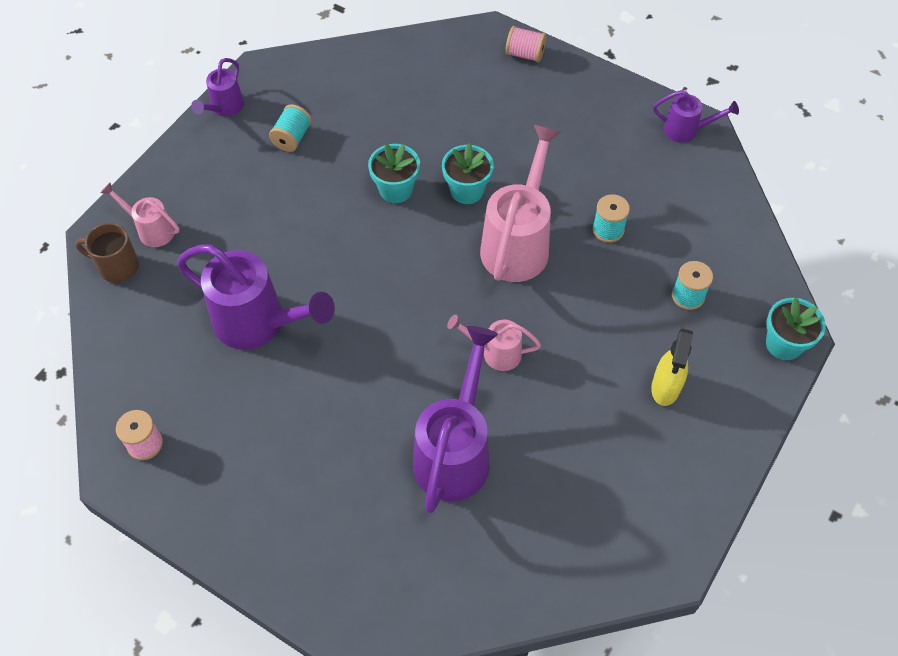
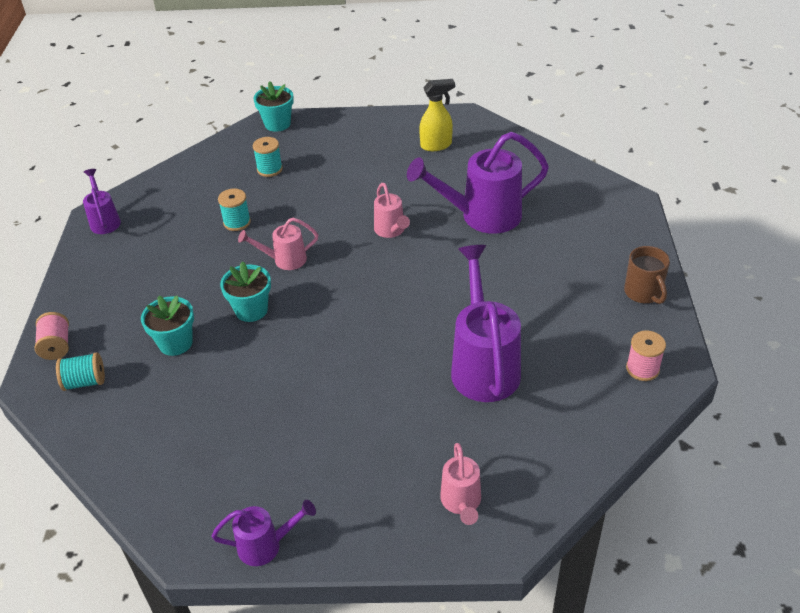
camera: 120 degrees left, 15 degrees down
brown mug [75,223,139,283] -> brown mug moved to [624,246,670,304]
turquoise spool [269,104,312,152] -> turquoise spool moved to [56,352,105,391]
turquoise flower pot [368,144,420,203] -> turquoise flower pot moved to [141,295,194,356]
pink watering can [480,125,561,282] -> pink watering can [238,218,318,270], size x0.52
yellow spray bottle [651,329,693,406] -> yellow spray bottle moved to [419,79,455,151]

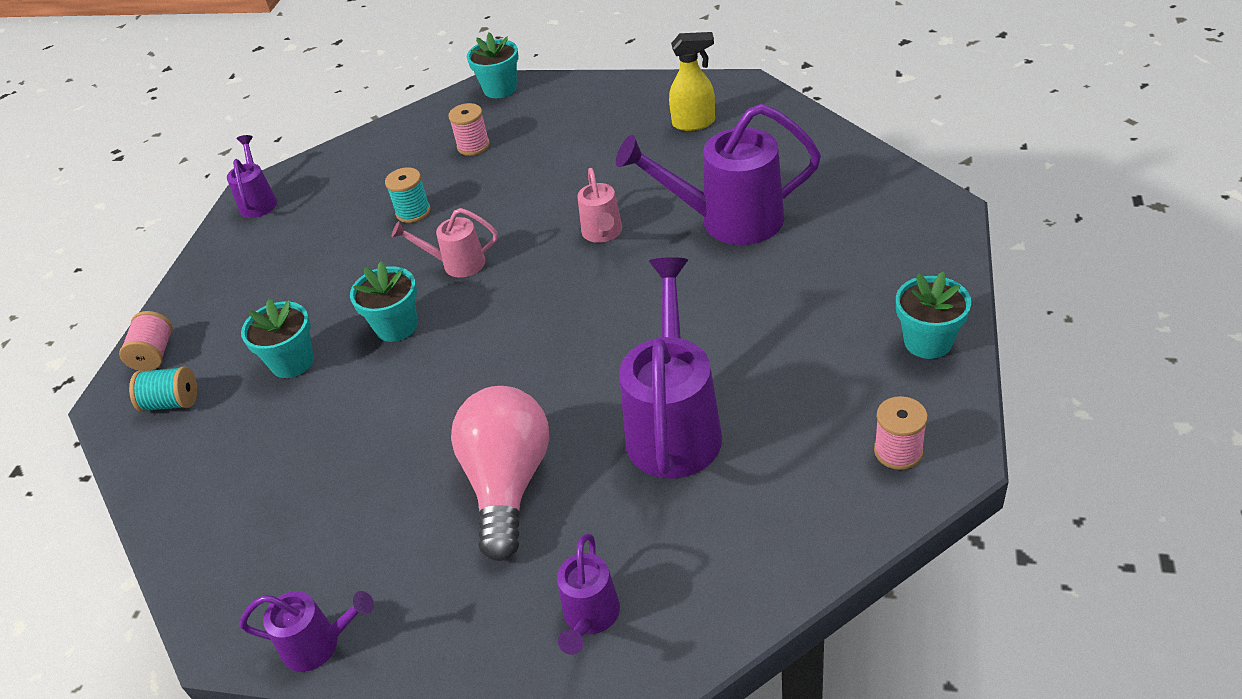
camera: 15 degrees right, 0 degrees up
turquoise spool [253,137,283,177] -> pink spool [448,103,490,156]
pink watering can [440,443,481,525] -> purple watering can [557,534,620,655]
brown mug [624,246,670,304] -> turquoise flower pot [896,272,971,359]
none -> pink light bulb [451,386,549,561]

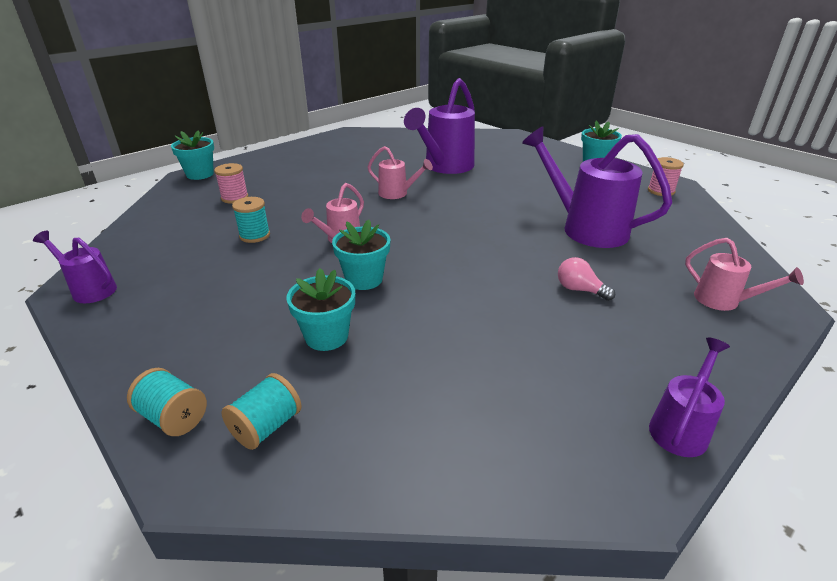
camera: 60 degrees left, 10 degrees down
pink spool [119,311,173,371] -> turquoise spool [127,368,207,436]
pink light bulb [451,386,549,561] -> pink light bulb [558,257,615,301], size x0.45
purple watering can [557,534,620,655] -> pink watering can [685,238,804,311]
yellow spray bottle [669,32,715,131] -> none

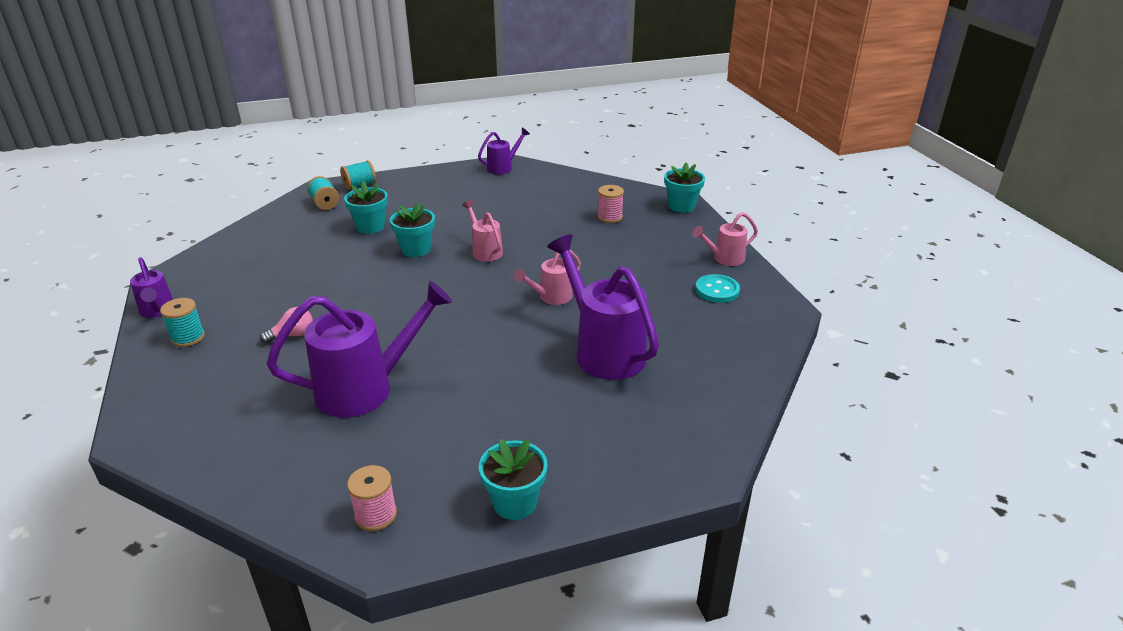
camera: 115 degrees right, 0 degrees up
turquoise spool [232,197,270,243] -> turquoise spool moved to [160,298,205,347]
pink watering can [685,238,804,311] -> pink watering can moved to [692,212,758,266]
none -> turquoise button [695,274,740,303]

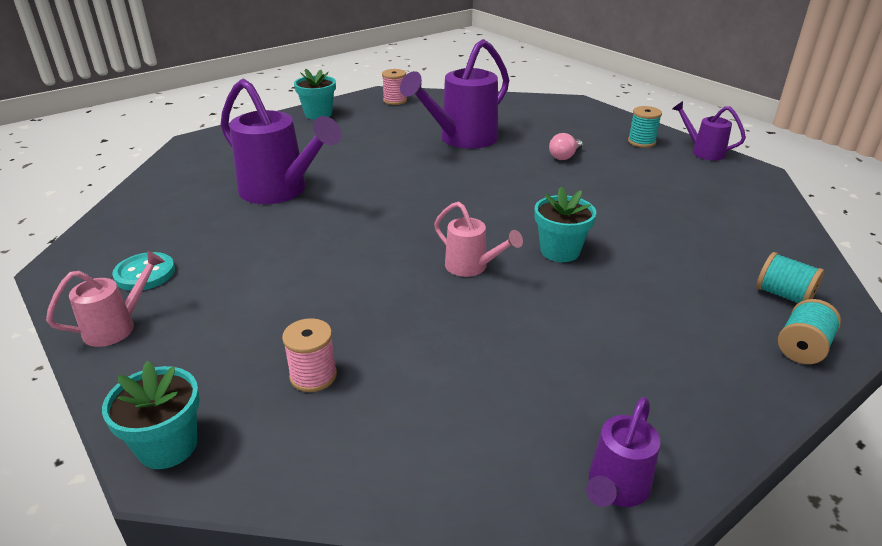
camera: 160 degrees right, 0 degrees up
turquoise flower pot [344,181,388,234] -> none
pink watering can [514,250,581,305] -> none

